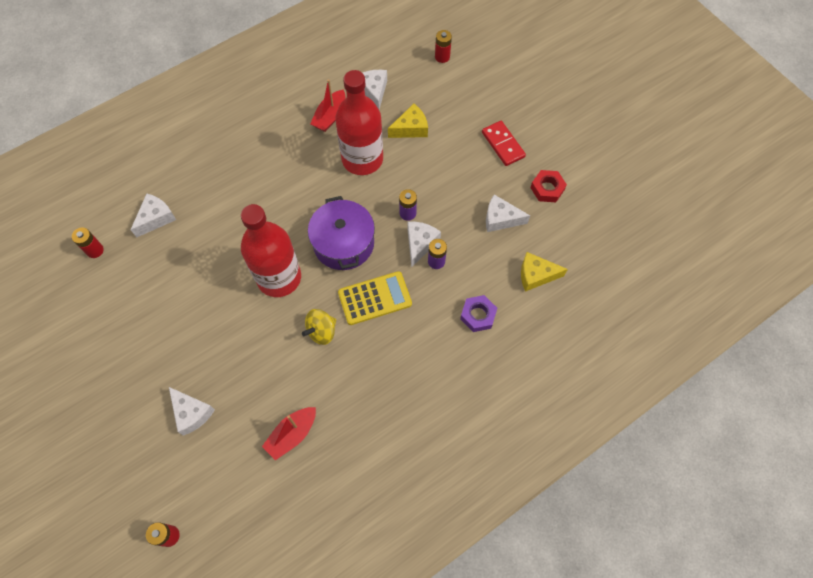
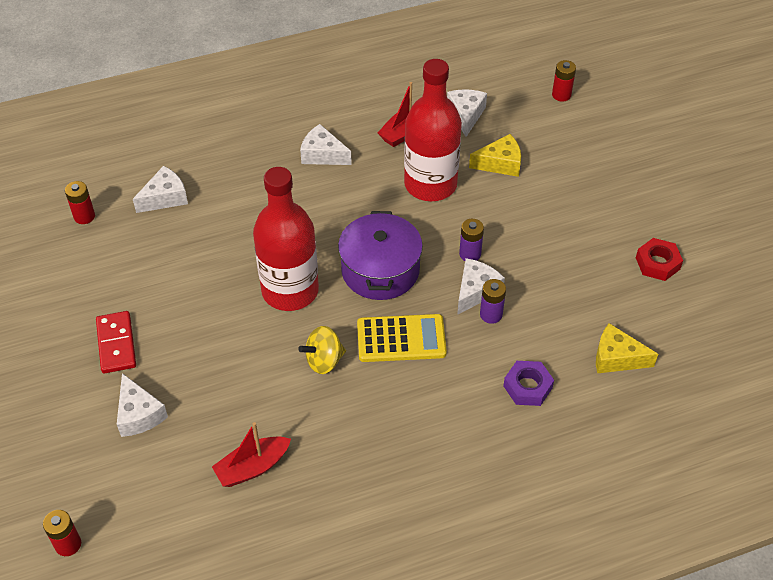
camera: 15 degrees right, 15 degrees down
red domino [482,121,526,166] -> red domino moved to [96,311,136,374]
white cheese [486,195,530,232] -> white cheese moved to [300,124,352,165]

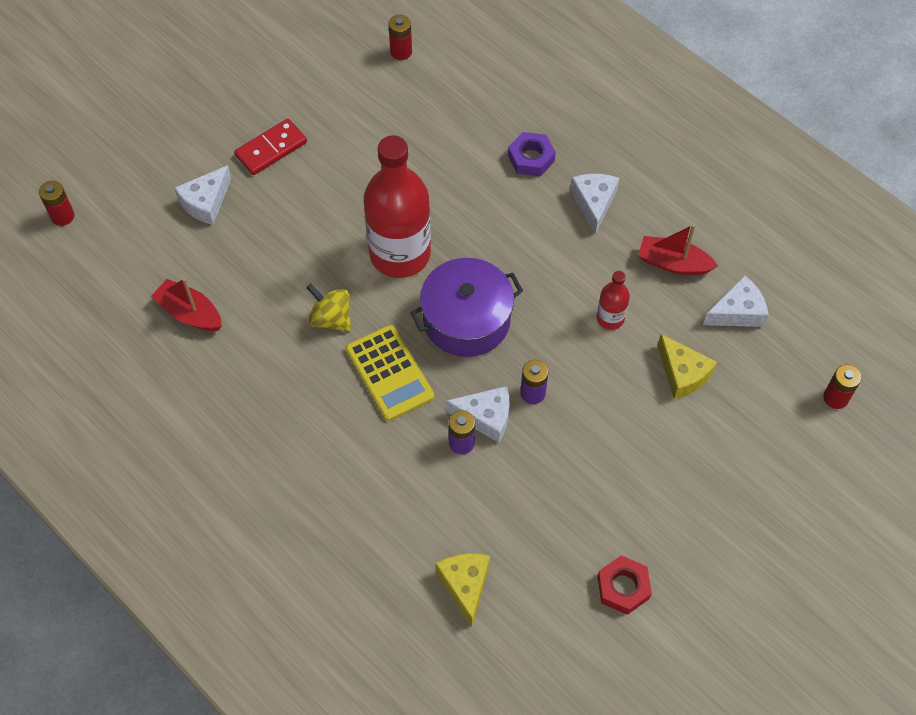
camera: 65 degrees right, 10 degrees up
white cheese [133,166,188,213] -> none
red bottle [404,59,462,201] -> red bottle [597,271,630,330], size x0.45
purple nut [503,361,554,406] -> purple nut moved to [508,132,556,177]

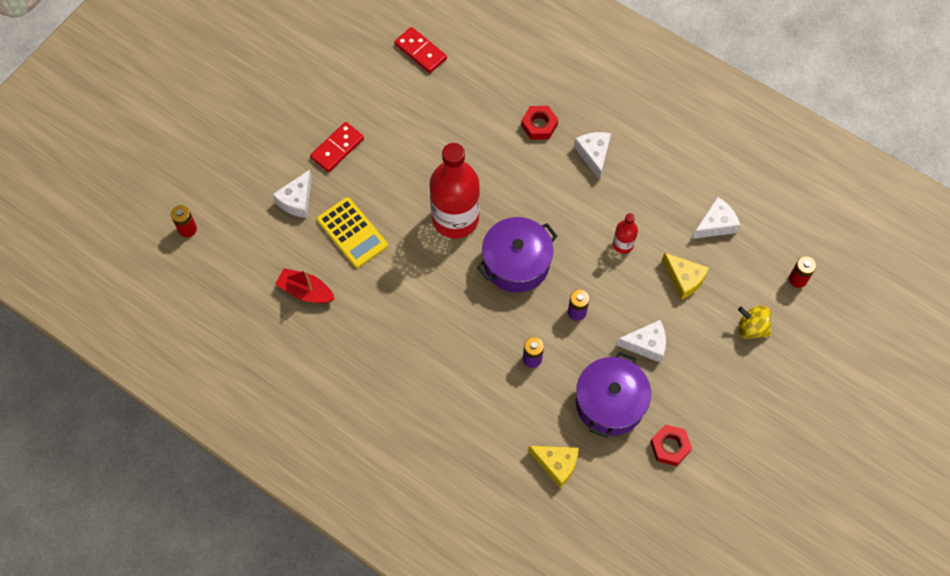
camera: 10 degrees left, 5 degrees up
yellow spinning top [306,284,351,332] -> yellow spinning top moved to [738,305,772,339]
yellow calculator [346,325,434,421] -> yellow calculator moved to [317,197,388,268]
red battery [388,15,412,60] -> red domino [394,27,447,73]
yellow cheese [435,553,490,626] -> yellow cheese turned 135 degrees clockwise [528,446,579,488]
white cheese [446,386,509,443] -> white cheese moved to [616,320,666,363]
purple nut [508,132,556,177] -> red nut [521,106,558,140]
red boat [638,224,718,275] -> none
none -> purple pot [576,351,651,438]

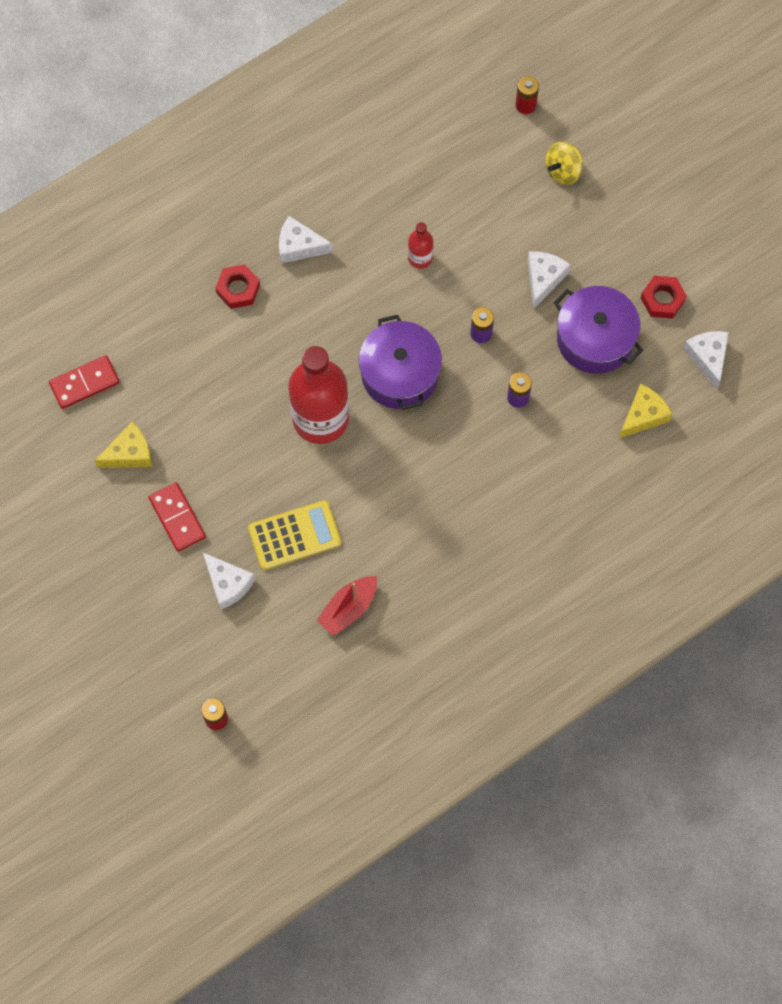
camera: 70 degrees left, 5 degrees up
yellow cheese [662,253,709,300] -> yellow cheese moved to [95,422,152,468]
white cheese [692,197,740,239] -> white cheese moved to [683,331,729,389]

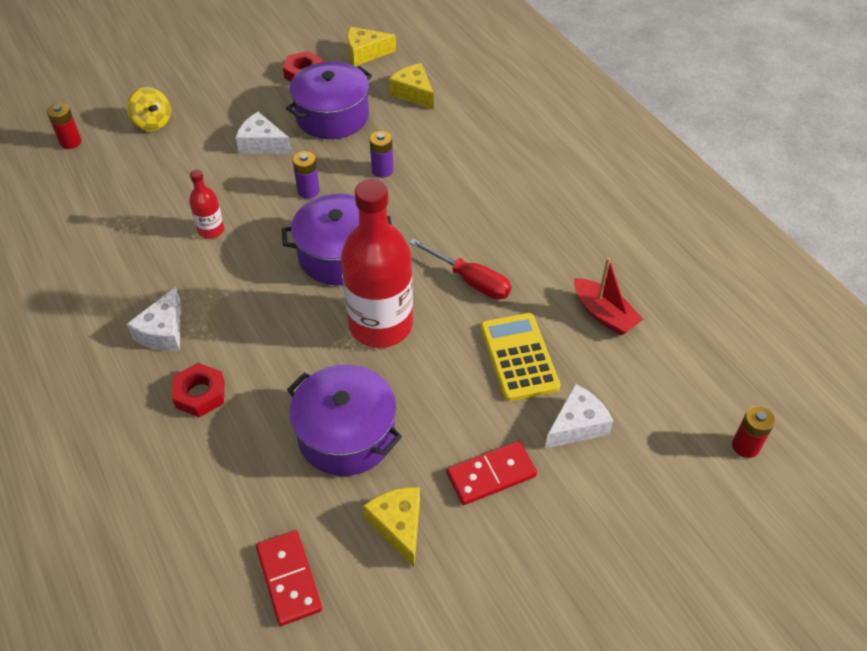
camera: 85 degrees left, 20 degrees down
white cheese [683,331,729,389] -> yellow cheese [347,27,396,66]
none -> purple pot [287,364,402,476]
none -> red screwdriver [409,238,512,299]

